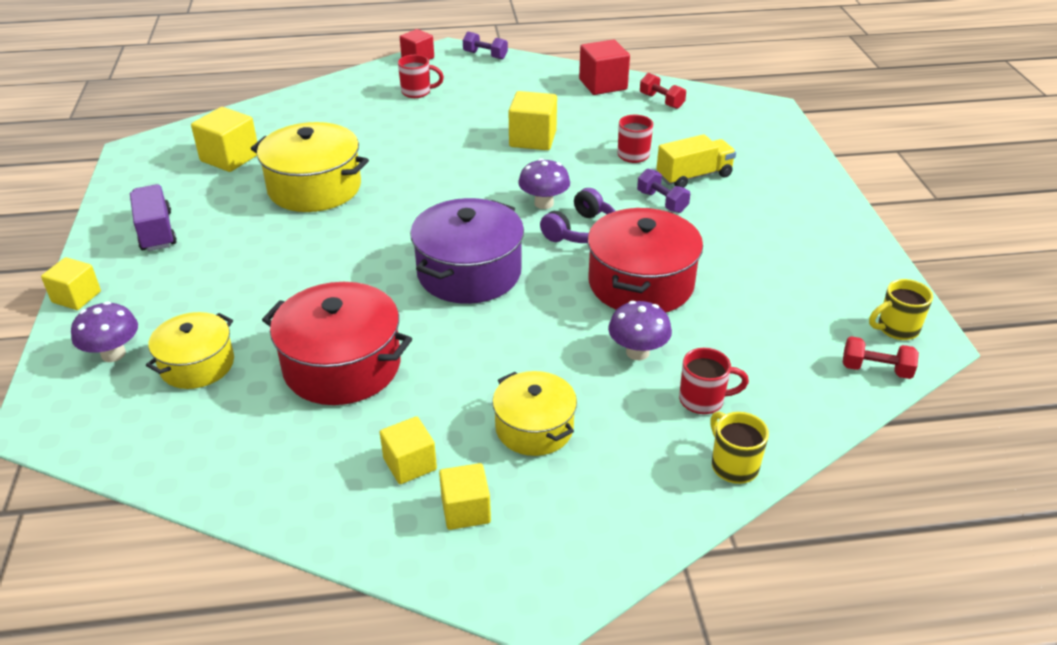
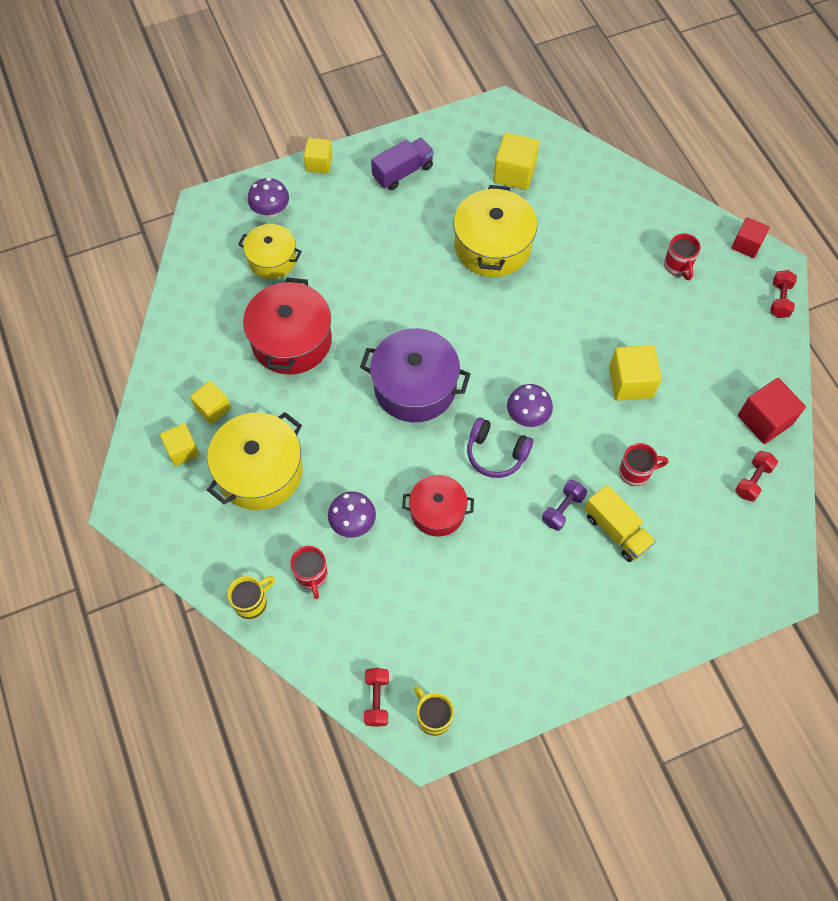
camera: 75 degrees right, 25 degrees up
purple dumbbell [463,32,508,60] -> red dumbbell [770,270,797,318]
yellow pot [492,371,577,456] -> yellow pot [207,412,303,510], size x1.60
red pot [588,208,703,312] -> red pot [402,475,474,537], size x0.63

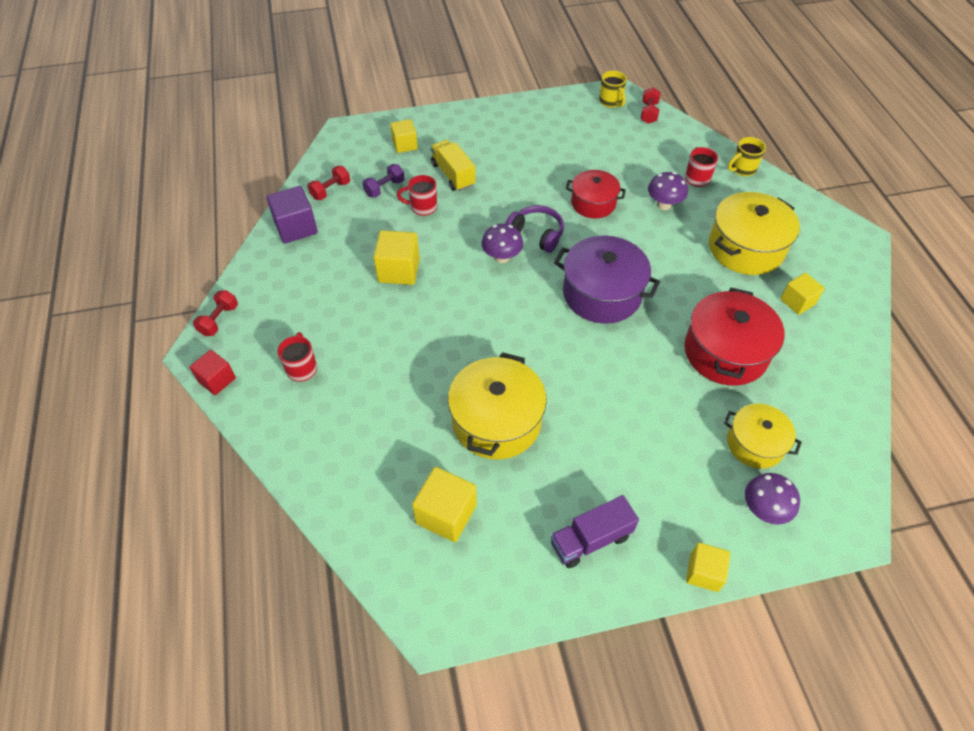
camera: 170 degrees left, 10 degrees down
yellow cube [160,423,200,466] -> yellow cube moved to [390,119,418,153]
purple dumbbell [542,480,587,531] -> purple dumbbell moved to [362,164,405,198]
red cube [738,378,806,444] -> purple cube [267,186,318,244]

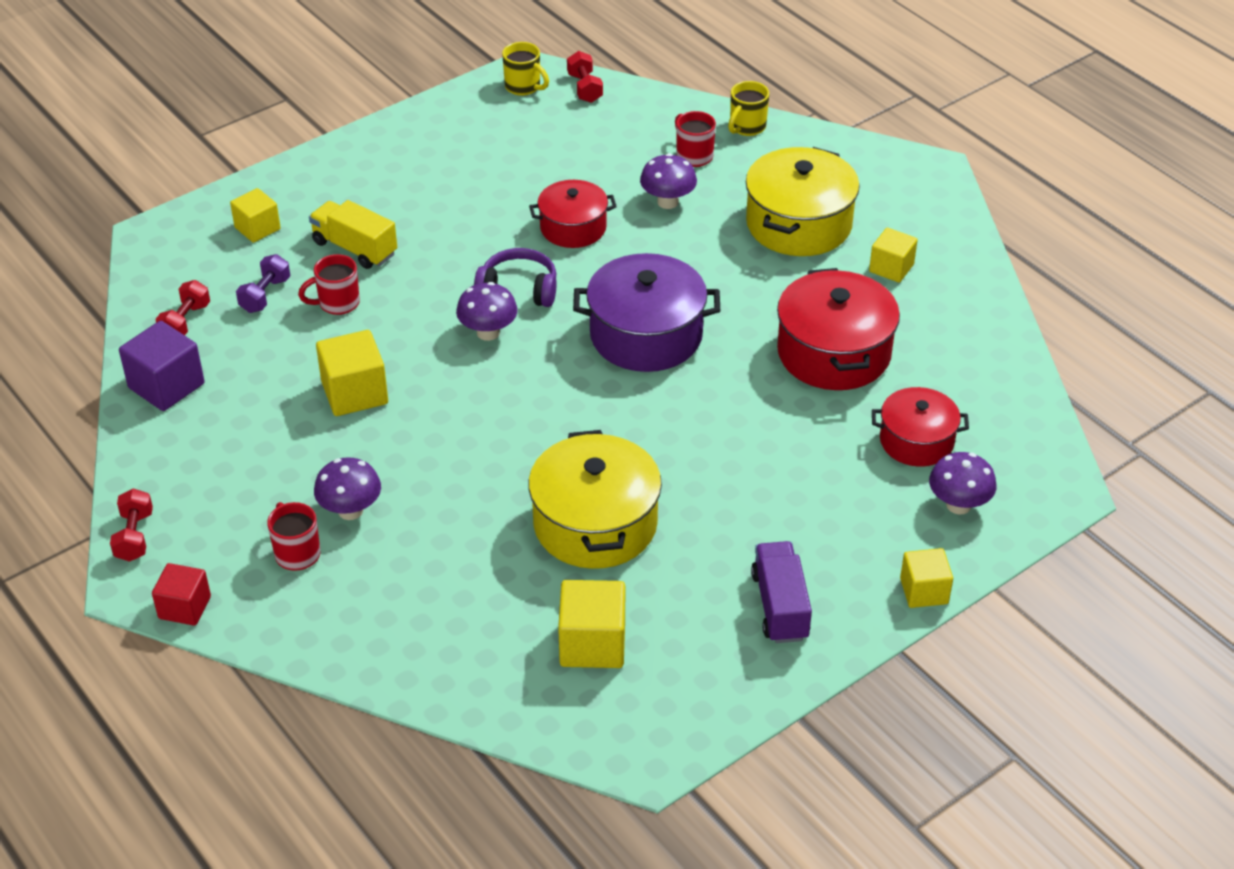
camera: 25 degrees left, 10 degrees down
purple truck [550,495,639,568] -> purple truck turned 135 degrees clockwise [751,541,812,643]
yellow pot [724,404,802,469] -> red pot [872,387,969,467]
none -> purple mushroom [314,457,381,520]

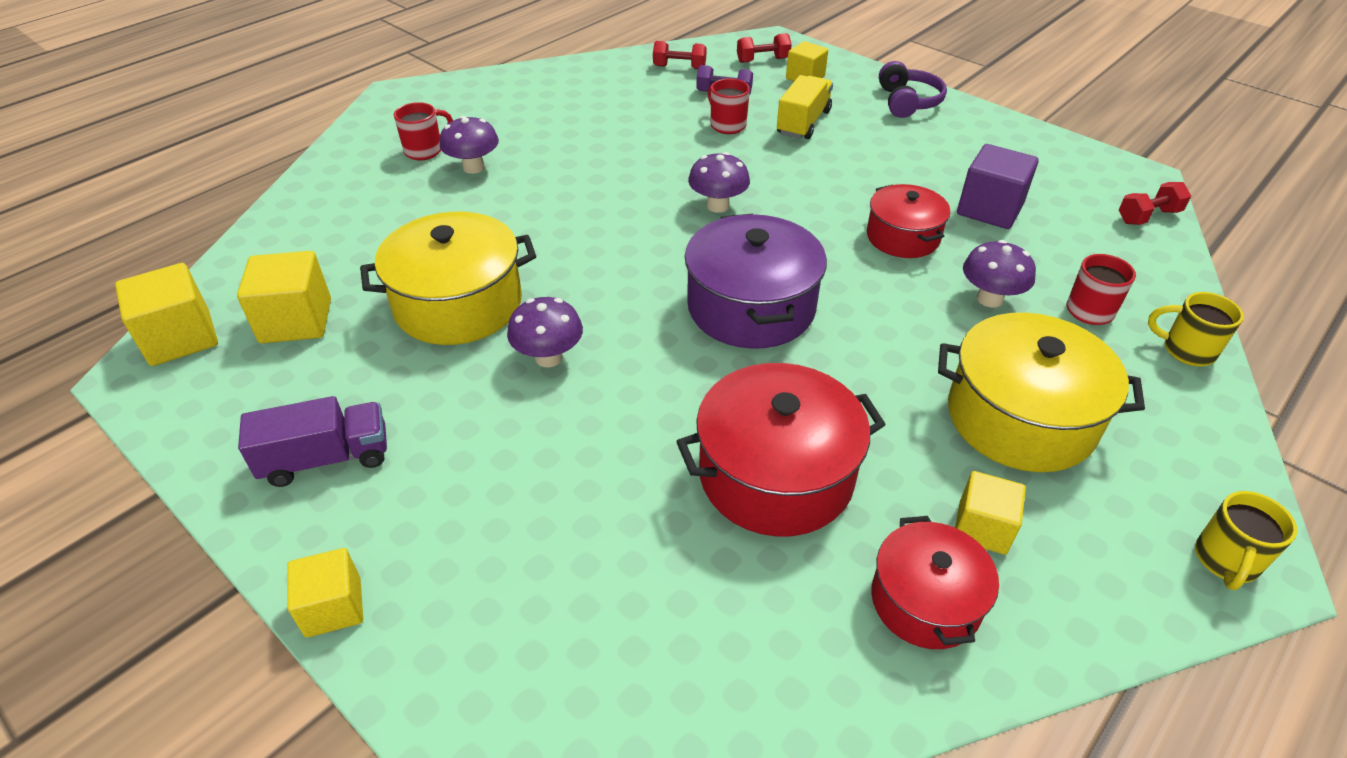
camera: 80 degrees right, 0 degrees up
red dumbbell [110,488,153,562] -> red dumbbell moved to [737,33,792,63]
purple cube [119,321,204,411] -> purple cube moved to [957,144,1039,229]
red cube [152,563,211,626] -> none
yellow cube [316,330,388,416] -> yellow cube moved to [115,263,218,366]
purple headphones [474,248,557,307] -> purple headphones moved to [879,61,947,118]
yellow mug [502,42,549,96] -> yellow mug moved to [1195,491,1297,590]
red pot [872,387,969,467] -> red pot moved to [871,516,999,649]
purple mushroom [929,452,996,515] -> purple mushroom moved to [507,297,583,367]

